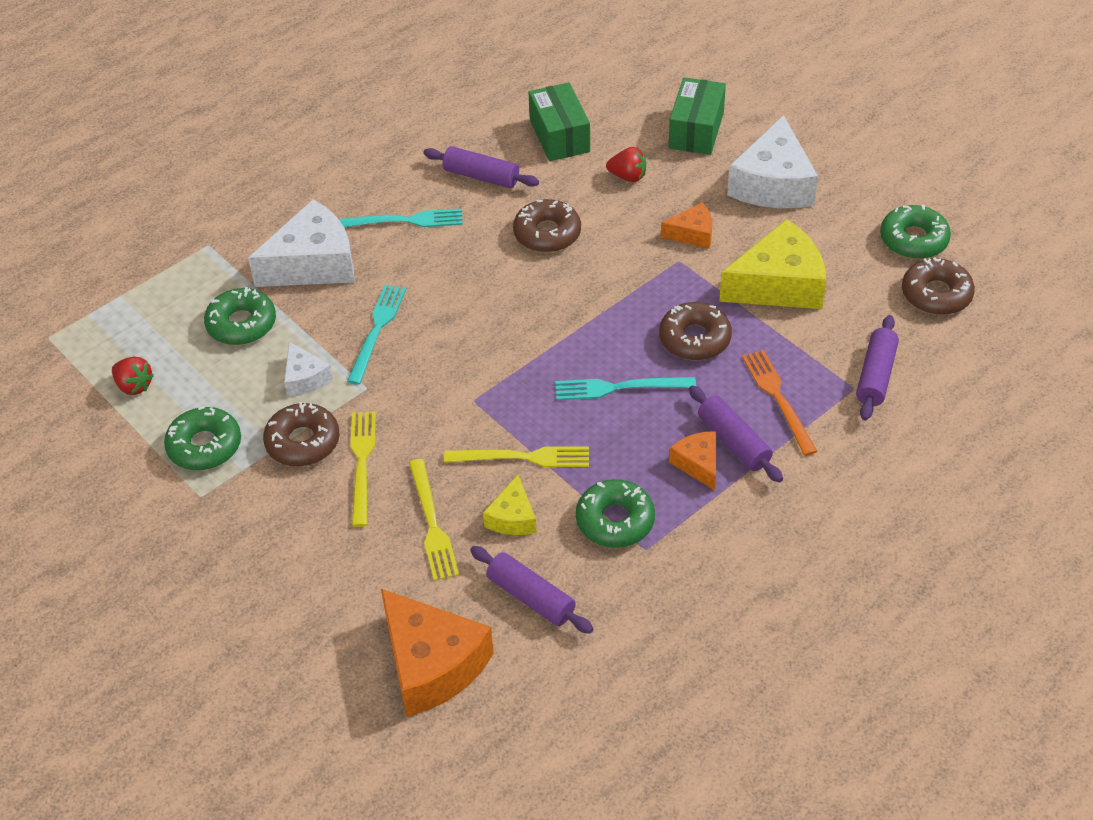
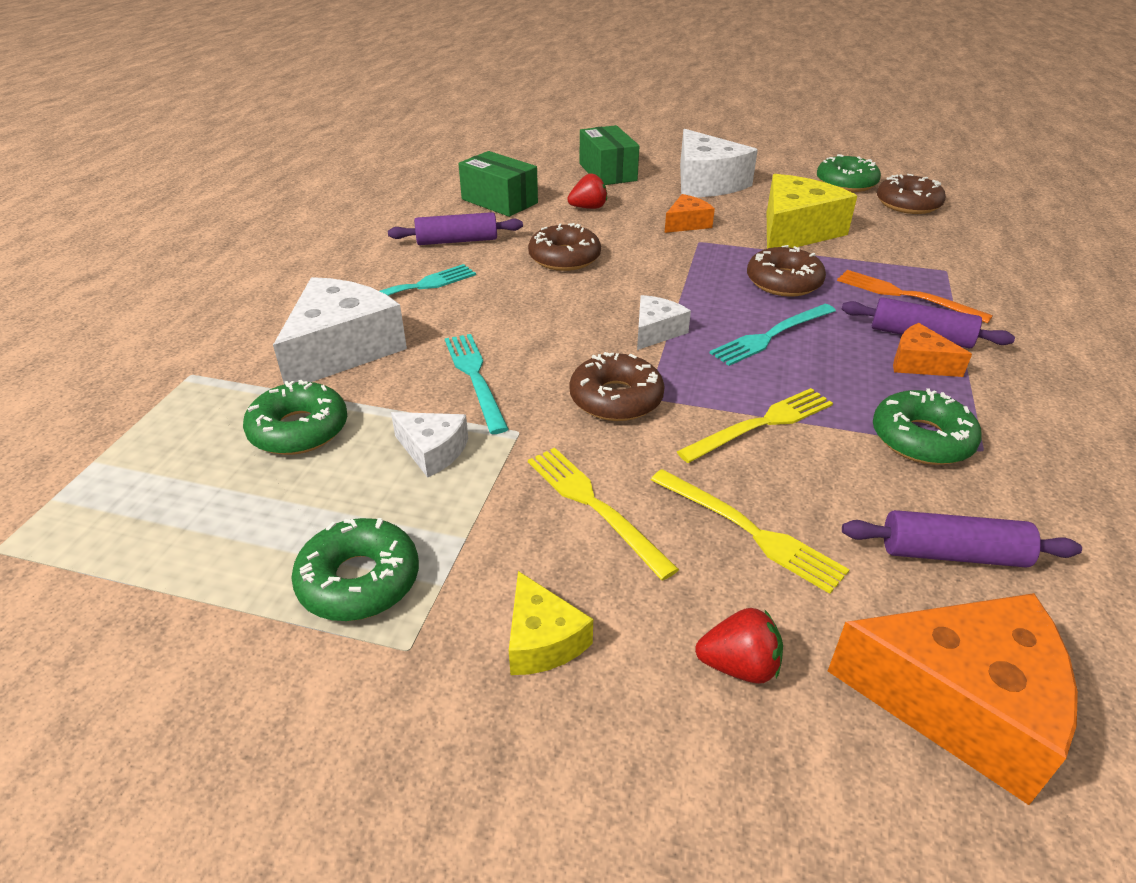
camera: 35 degrees left, 10 degrees down
red strawberry [112,357,154,395] -> red strawberry moved to [695,608,783,684]
brown donut [263,402,340,466] -> brown donut moved to [569,352,665,421]
yellow cheese [483,475,537,535] -> yellow cheese moved to [509,571,593,675]
purple rolling pin [856,315,899,421] -> none
none -> white cheese [637,295,691,350]

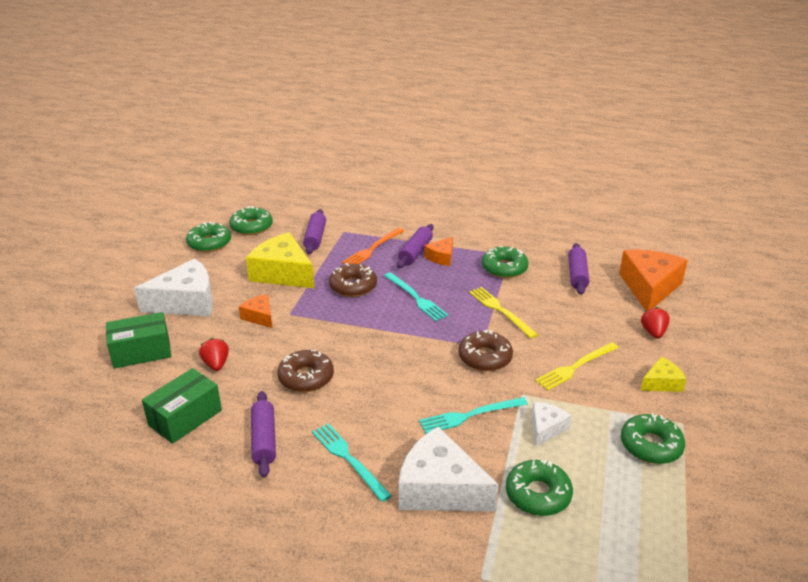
camera: 90 degrees left, 5 degrees down
white cheese [637,295,691,350] -> none
yellow fork [651,469,850,594] -> none
brown donut [877,174,946,214] -> green donut [229,206,273,235]
none -> purple rolling pin [303,209,326,254]

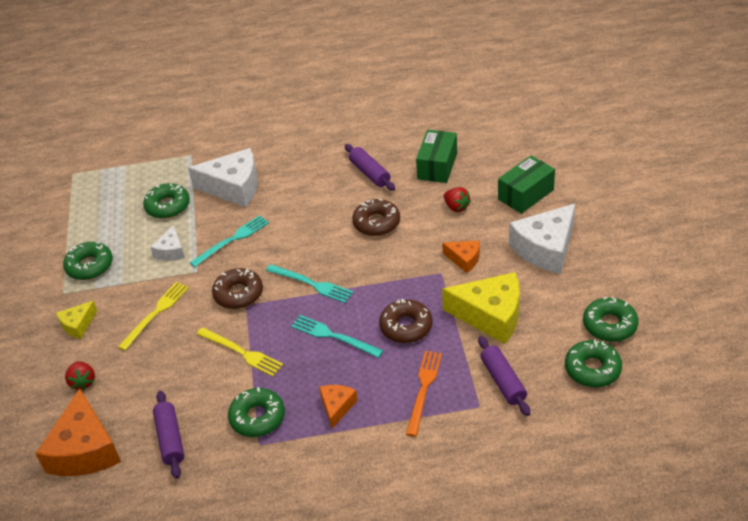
camera: 160 degrees right, 10 degrees up
turquoise fork [312,423,392,502] -> turquoise fork moved to [266,264,353,303]
purple rolling pin [397,224,434,268] -> none

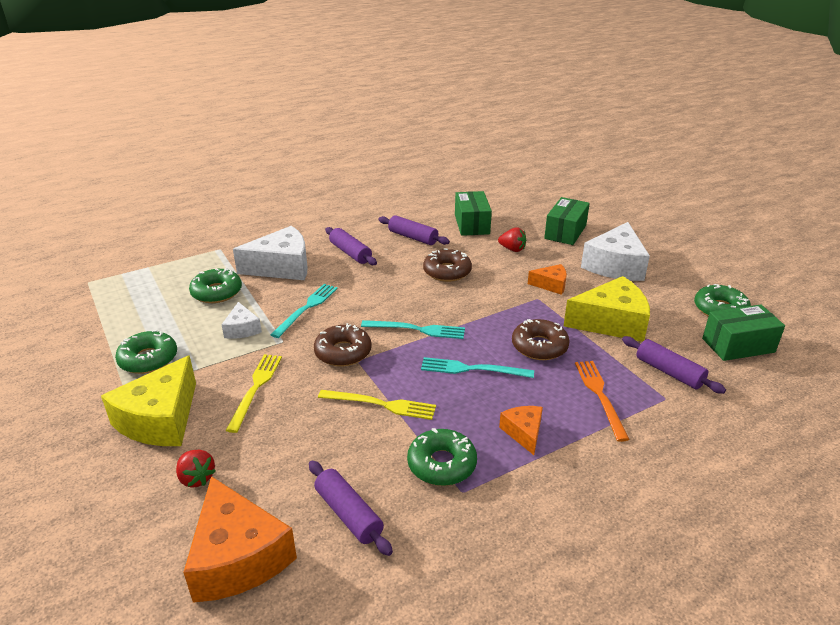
camera: 25 degrees left, 10 degrees down
yellow cheese [56,301,97,339] -> yellow cheese [101,355,196,446], size x1.94
green donut [565,340,622,387] -> green box [702,304,785,361]
none -> purple rolling pin [325,227,377,265]

